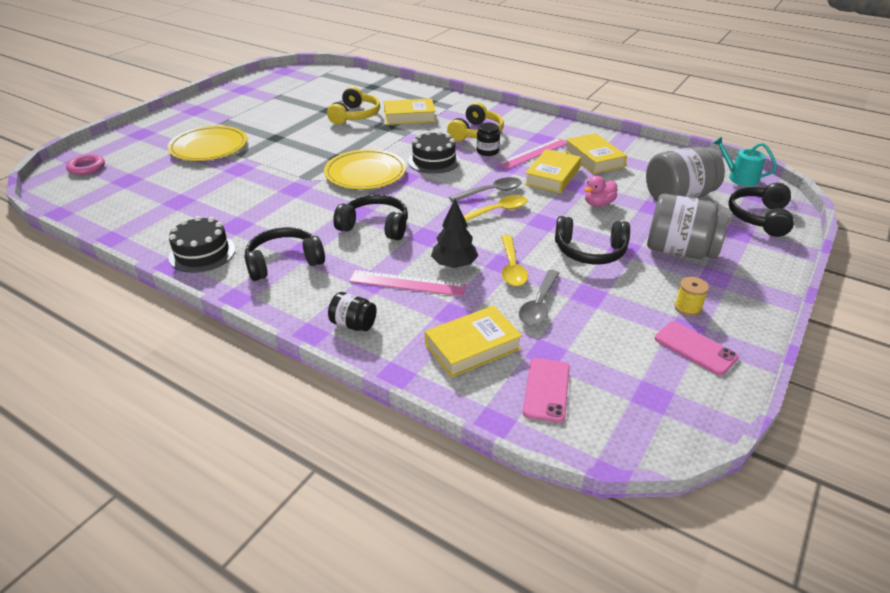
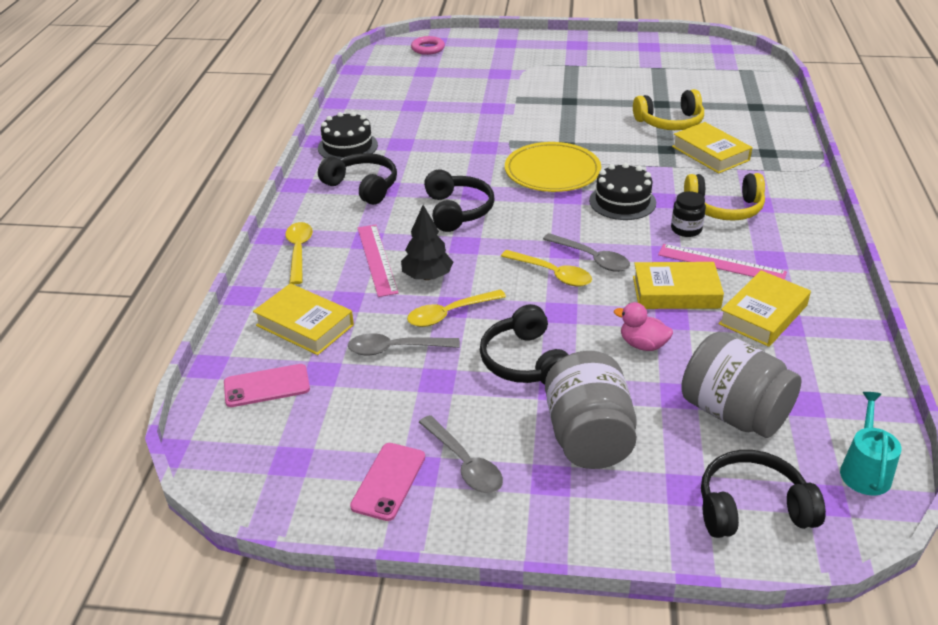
camera: 65 degrees right, 0 degrees up
yellow plate [168,126,247,161] -> none
black jar [328,292,377,331] -> yellow spoon [285,222,313,285]
yellow spool [674,277,709,316] -> grey spoon [419,415,503,493]

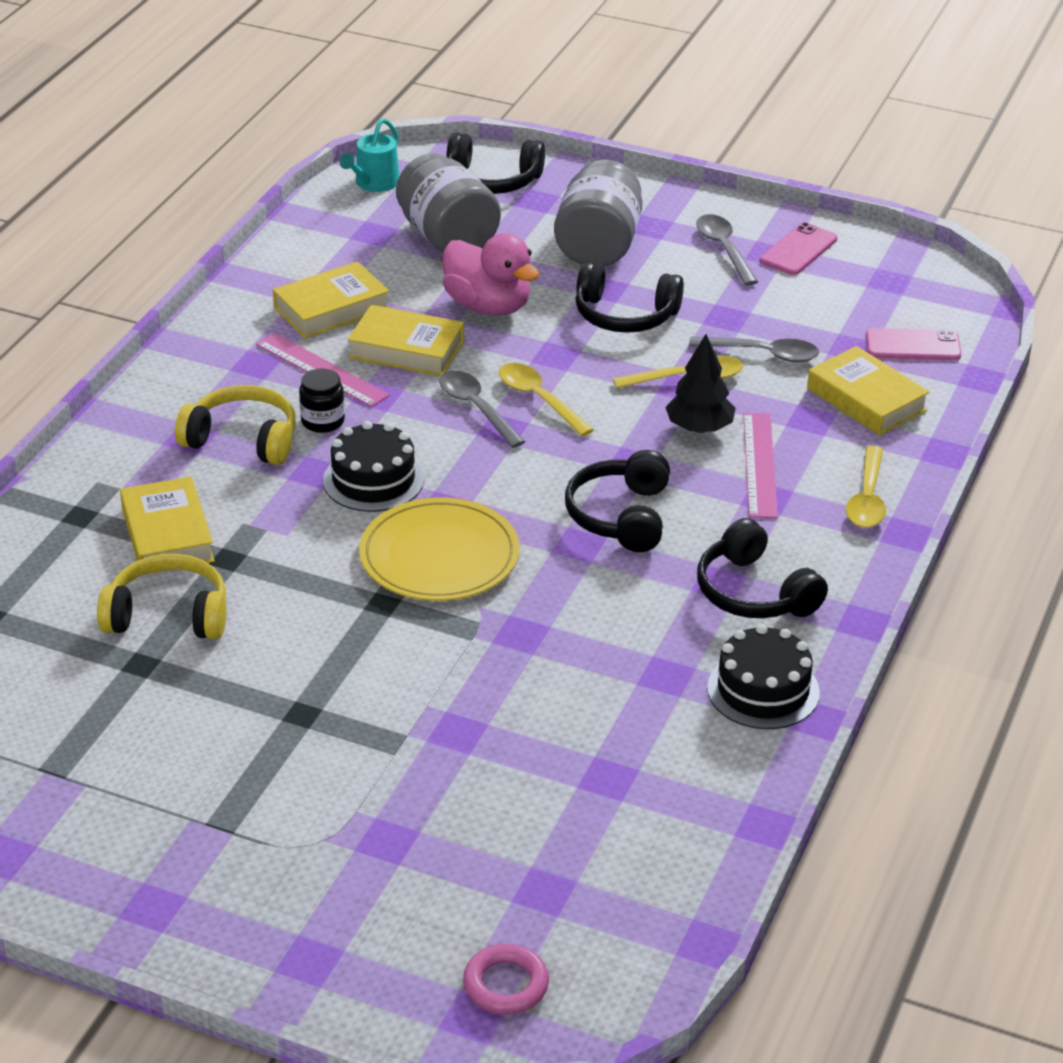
camera: 165 degrees left, 0 degrees up
black headphones [480,304,568,385] -> black headphones turned 105 degrees clockwise [576,262,684,333]
pink duck [614,302,673,351] -> pink duck [442,233,540,316], size x1.73

